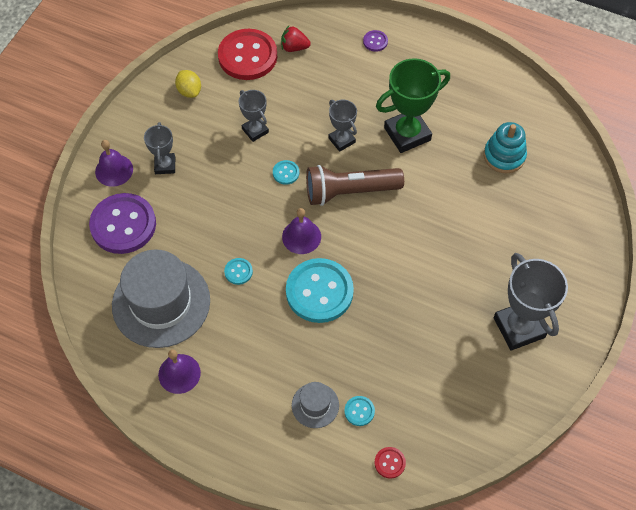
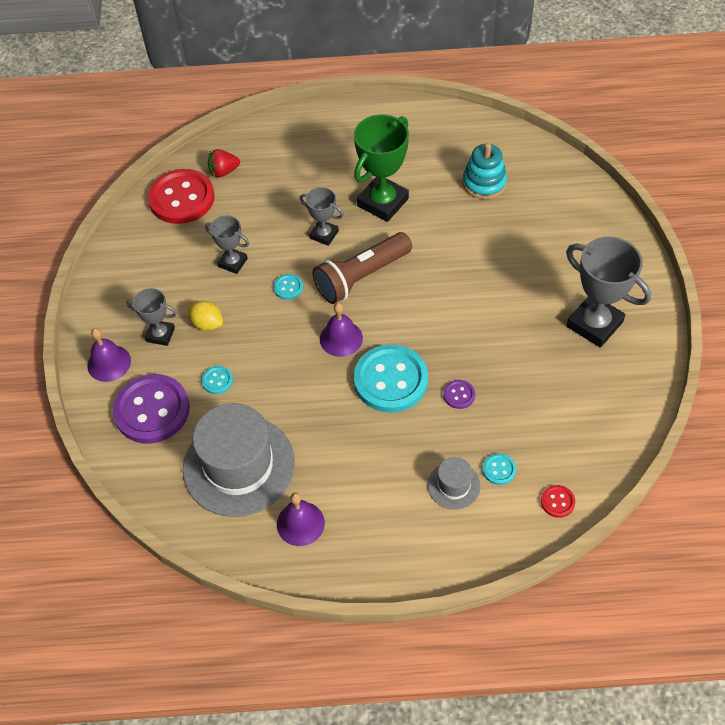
camera: 25 degrees left, 5 degrees down
grey trophy [144,122,175,174] -> grey trophy turned 45 degrees counterclockwise [126,288,177,346]
yellow lemon [175,70,201,98] -> yellow lemon moved to [188,301,223,331]
turquoise button [224,258,253,285] -> turquoise button moved to [201,366,233,394]
purple button [363,30,388,52] -> purple button moved to [443,380,475,409]

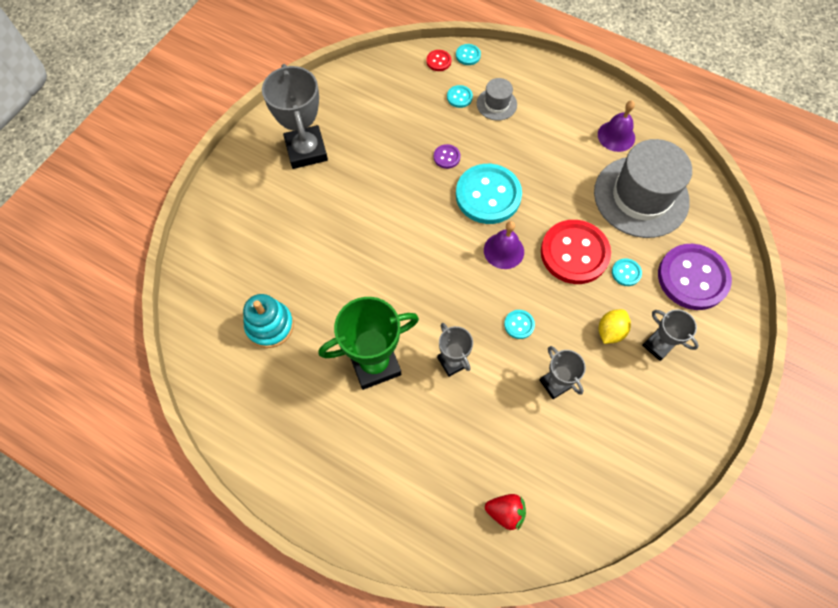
camera: 150 degrees left, 10 degrees up
purple bell [87,328,131,382] -> none
red button [148,169,215,224] -> red button moved to [541,220,611,284]
yellow lemon [188,301,223,331] -> yellow lemon turned 60 degrees clockwise [599,309,631,344]
brown flashlight [313,232,412,304] -> none
none -> turquoise button [456,44,481,65]

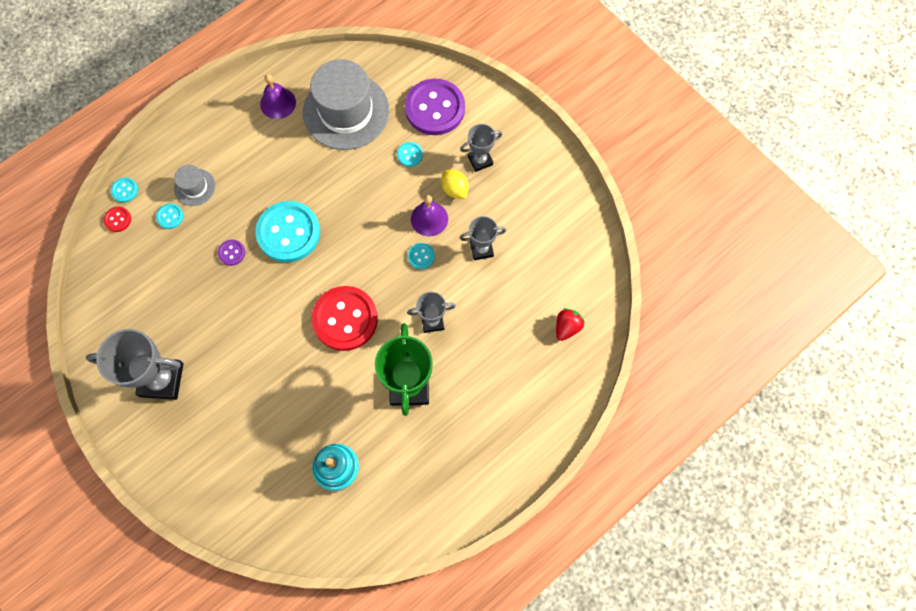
camera: 70 degrees left, 5 degrees up
purple bell [484,221,524,269] -> purple bell moved to [411,195,448,236]
red button [541,220,611,284] -> red button moved to [311,286,378,351]

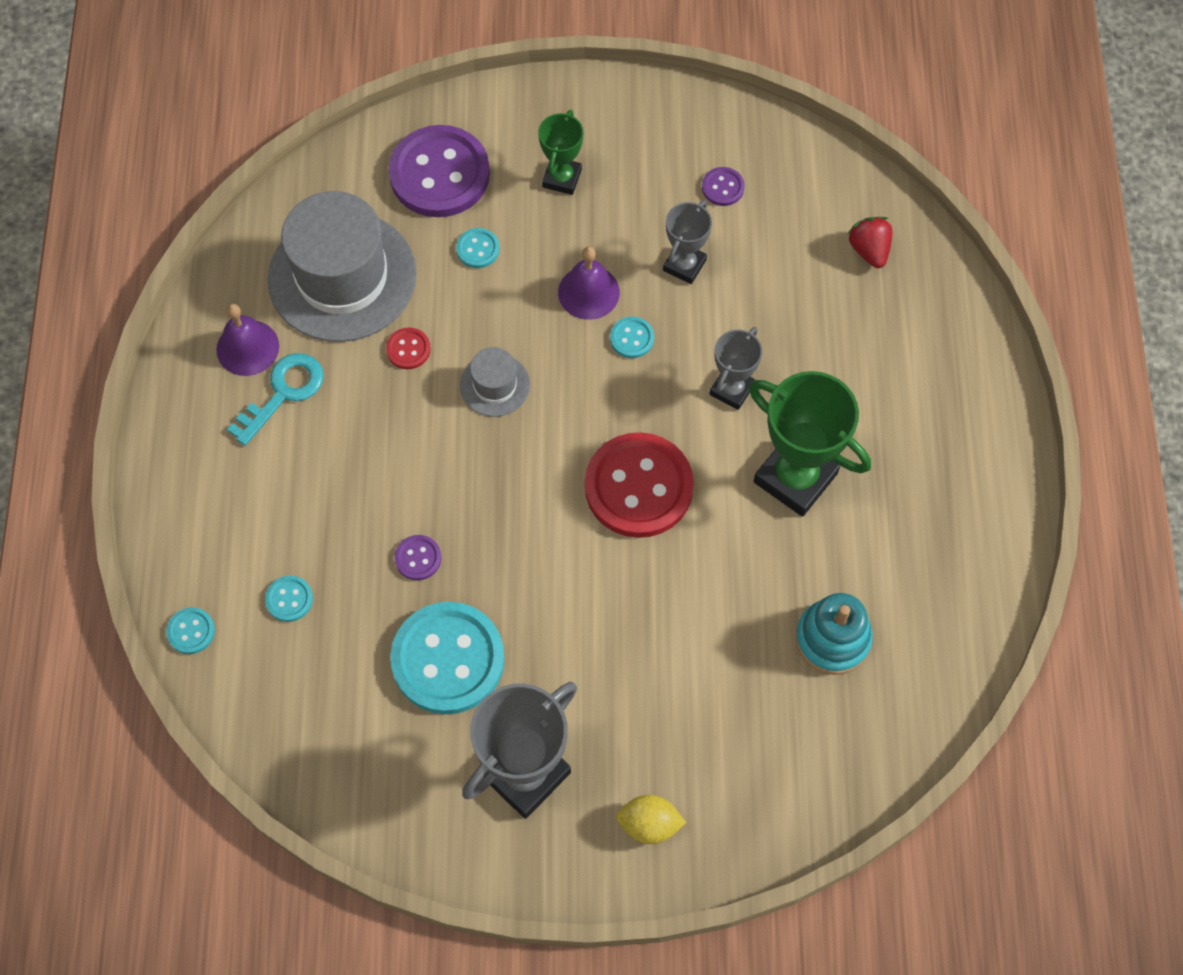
camera: 50 degrees left, 5 degrees down
red button [103,206,131,232] -> red button moved to [386,327,431,369]
grey hat [174,165,215,206] -> grey hat moved to [460,347,530,417]
turquoise button [255,201,320,262] -> turquoise button moved to [390,602,505,714]
yellow lemon [441,169,468,199] -> yellow lemon moved to [616,795,686,844]
grey trophy [460,124,502,172] -> green trophy [538,110,583,195]
none -> turquoise key [227,353,323,446]
none -> purple button [702,167,745,206]

